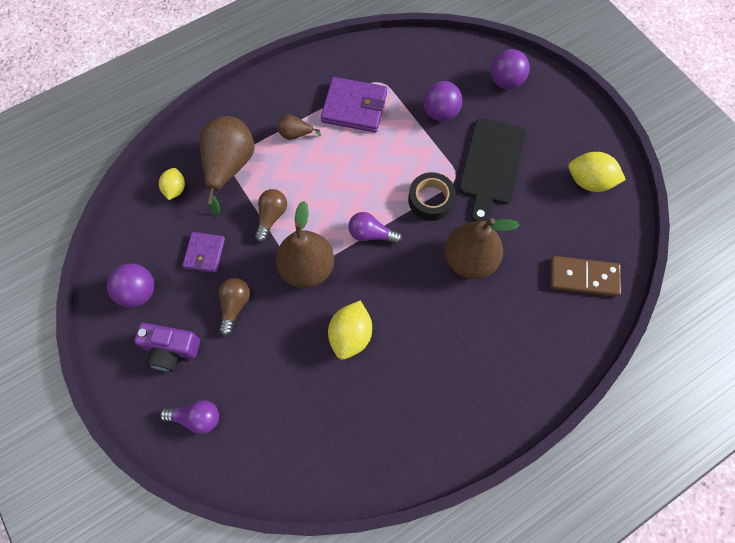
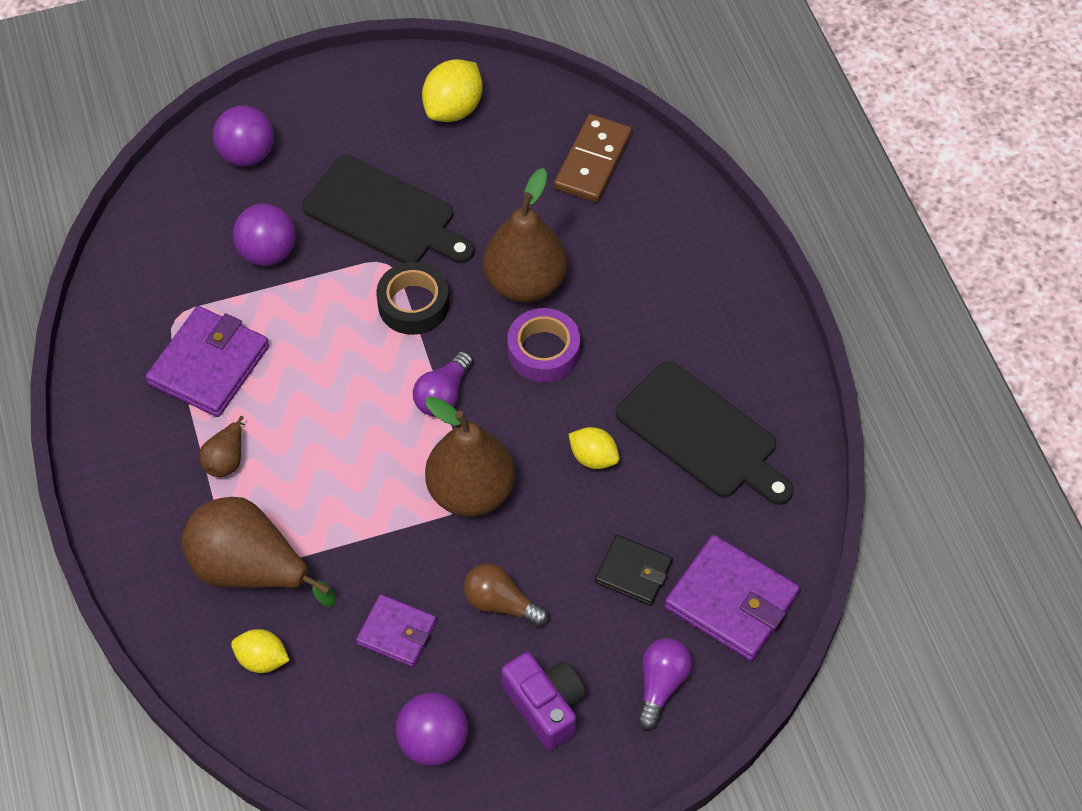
camera: 75 degrees left, 10 degrees down
purple camera [134,323,200,371] -> purple camera turned 60 degrees counterclockwise [501,652,586,750]
brown light bulb [255,189,287,242] -> none
yellow lemon [328,301,372,360] -> yellow lemon [569,427,619,469], size x0.63
none -> purple tape [507,308,580,382]
none -> black wallet [595,535,673,606]
none -> black cutting board [616,361,794,505]
none -> purple wallet [664,535,800,661]

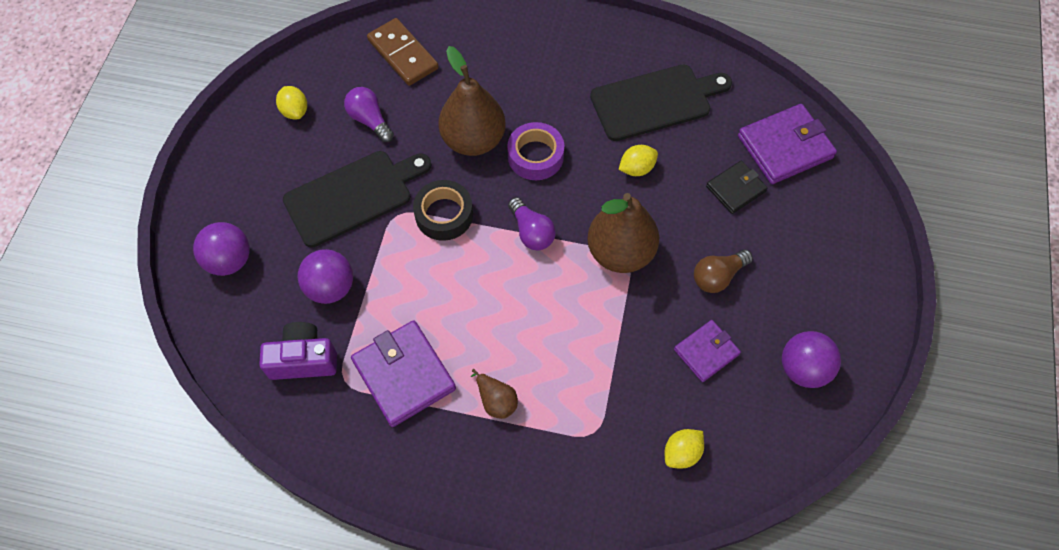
camera: 60 degrees left, 5 degrees up
brown pear [182,497,336,607] -> none
yellow lemon [422,59,483,122] -> yellow lemon [276,86,307,119], size x0.63
purple camera [501,652,586,750] -> purple camera moved to [259,322,337,380]
purple light bulb [637,638,692,730] -> purple light bulb moved to [344,87,394,142]

